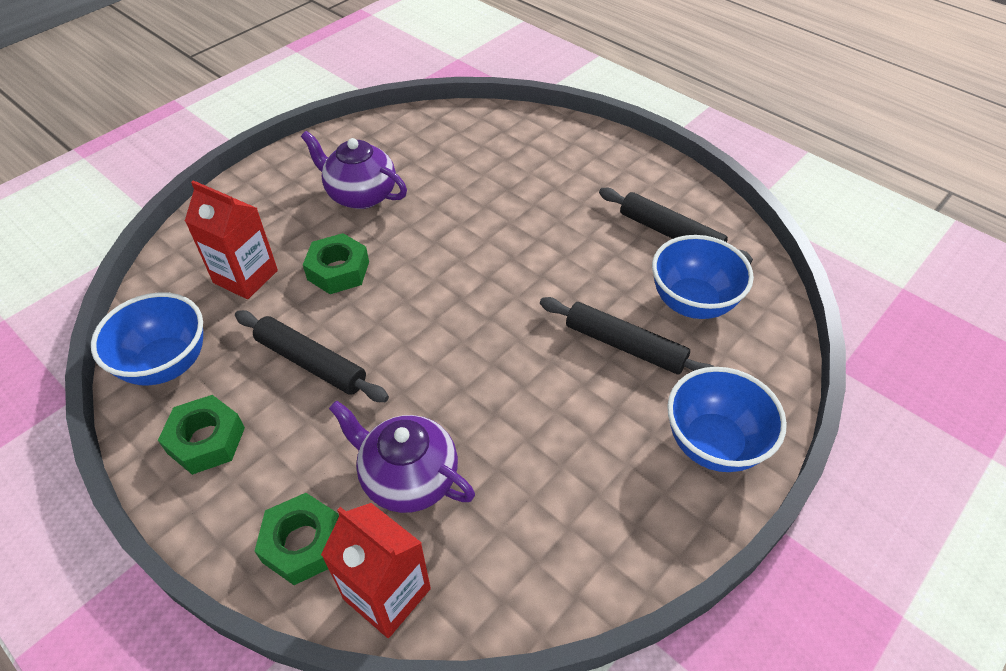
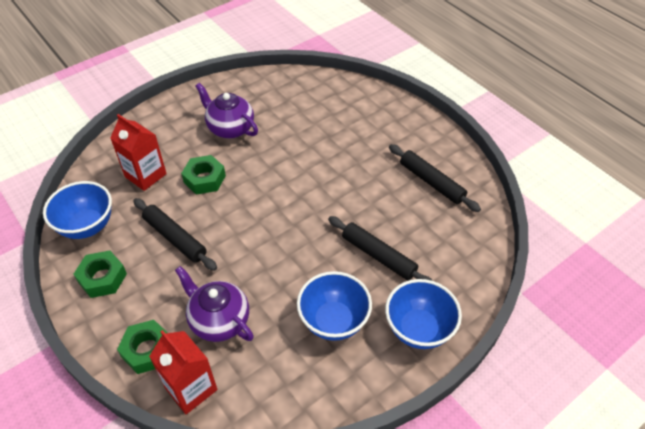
camera: 10 degrees right, 0 degrees up
blue bowl [652,235,754,319] -> blue bowl moved to [297,271,372,341]

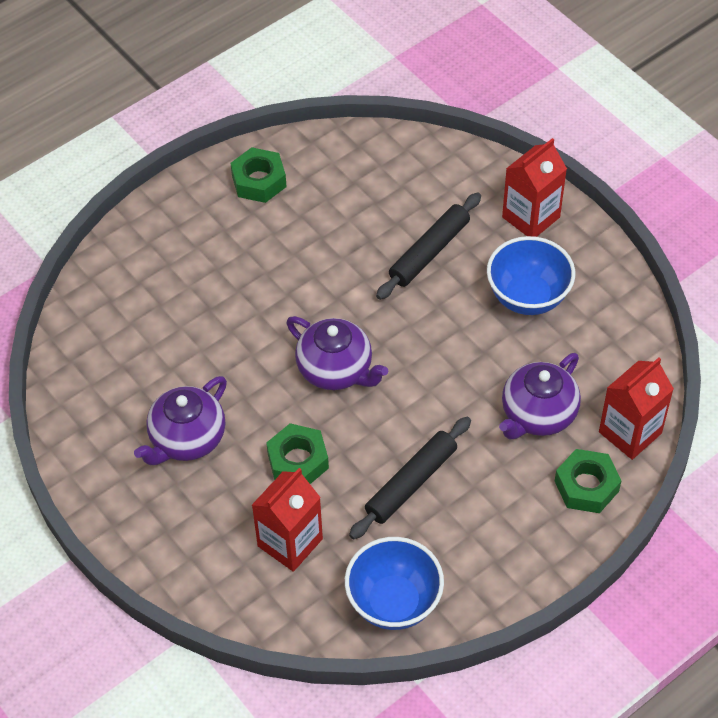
camera: 90 degrees left, 5 degrees up
green nut [74,251,127,298] -> green nut moved to [231,147,287,203]
blue bowl [385,279,462,349] -> red carton [502,138,567,237]
black rolling pin [389,144,481,212] -> none
none -> purple teapot [286,316,388,390]

